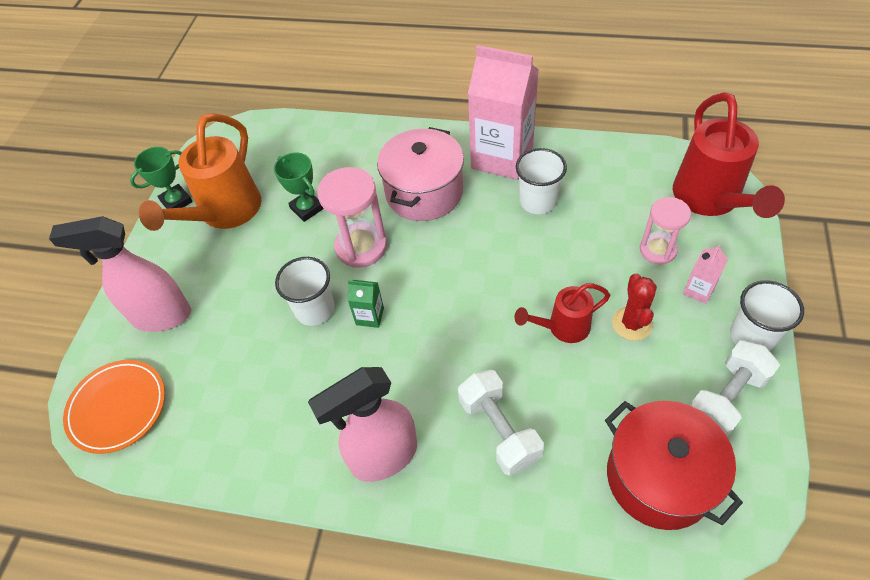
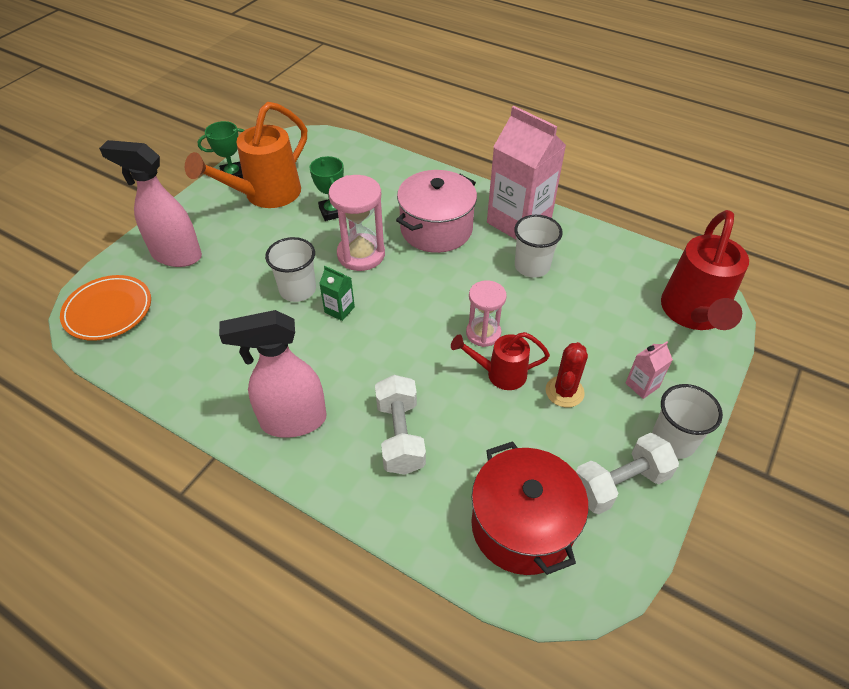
camera: 15 degrees right, 5 degrees down
pink hourglass [640,197,691,264] -> pink hourglass moved to [466,280,507,347]

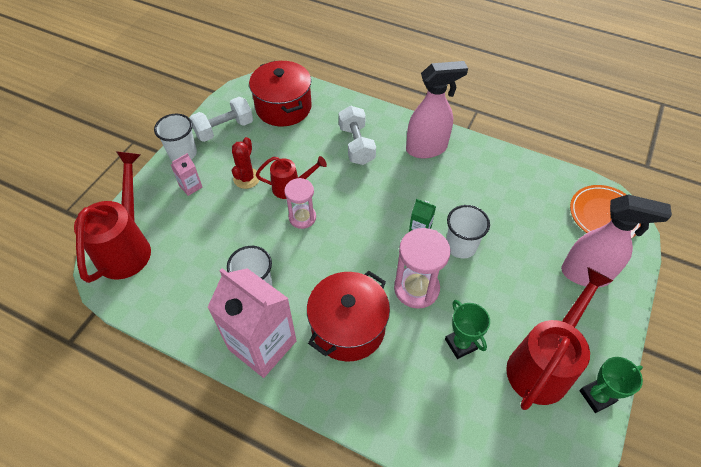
camera: 175 degrees right, 5 degrees up
orange watering can [185,102,307,208] -> red watering can [506,267,613,410]
pink pot [396,170,477,253] -> red pot [307,271,390,362]

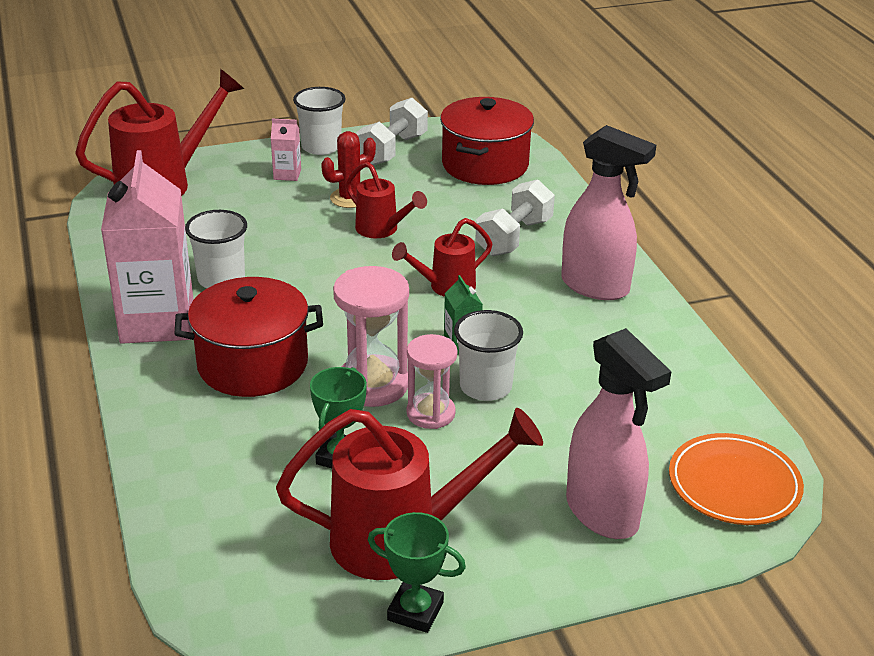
camera: 45 degrees right, 20 degrees down
white dumbbell [190,97,253,142] -> white dumbbell turned 75 degrees counterclockwise [356,98,428,166]
pink hourglass [284,178,316,229] -> pink hourglass moved to [407,334,457,429]
none -> red watering can [392,218,493,297]

